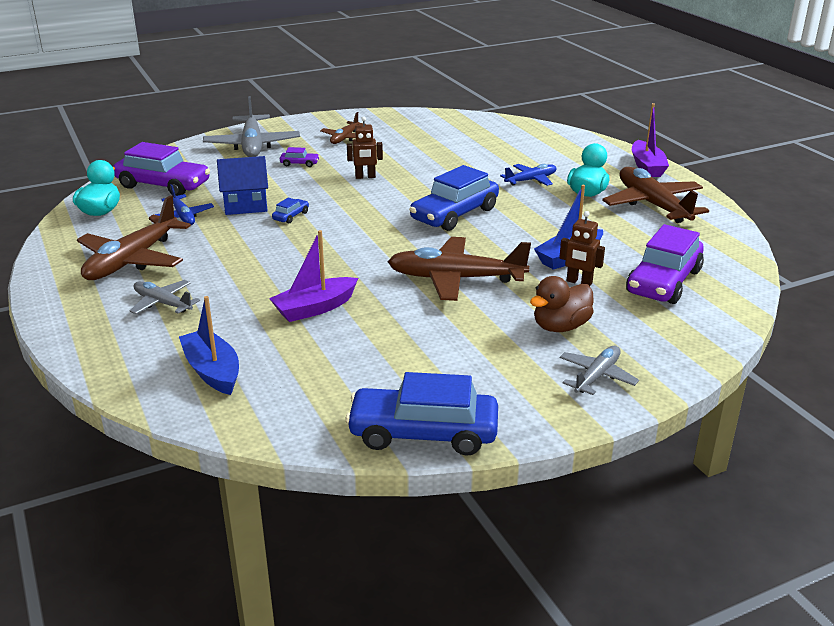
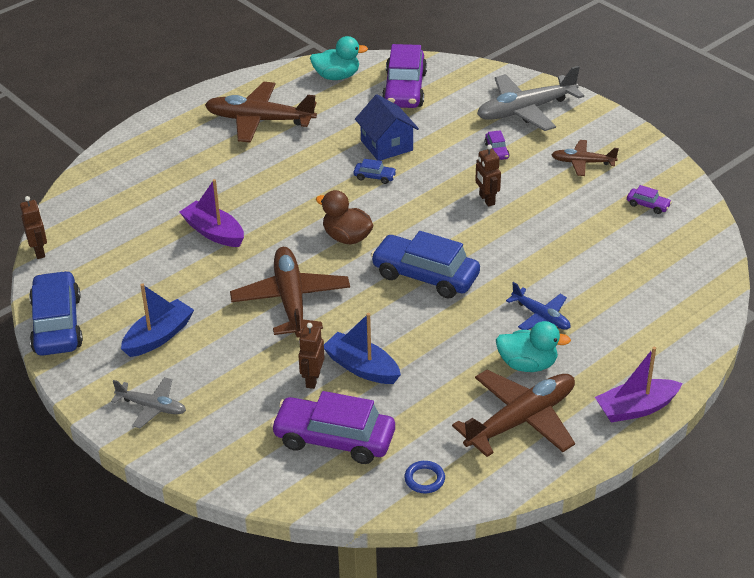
camera: 75 degrees right, 10 degrees up
grey plane [130,280,200,314] -> none
blue plane [151,184,214,225] -> none
blue boat [179,296,239,395] -> blue boat moved to [121,283,194,357]
brown duck [530,276,594,332] -> brown duck moved to [316,190,373,245]
none -> brown robot [20,196,47,259]
none -> blue ring [405,461,445,493]
none -> purple car [627,185,672,214]

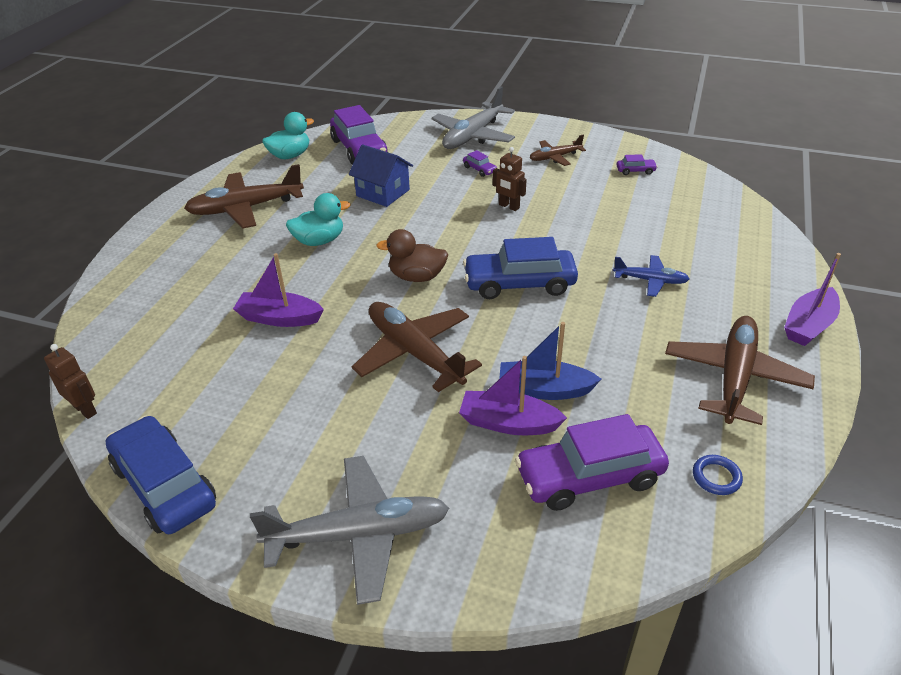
camera: 30 degrees left, 0 degrees up
grey plane [111,377,186,428] -> grey plane [250,456,449,605], size x1.81
blue boat [121,283,194,357] -> none
brown robot [298,323,325,389] -> purple boat [459,356,567,435]
blue car [354,159,397,184] -> none
turquoise duck [496,321,571,372] -> turquoise duck moved to [286,193,351,246]

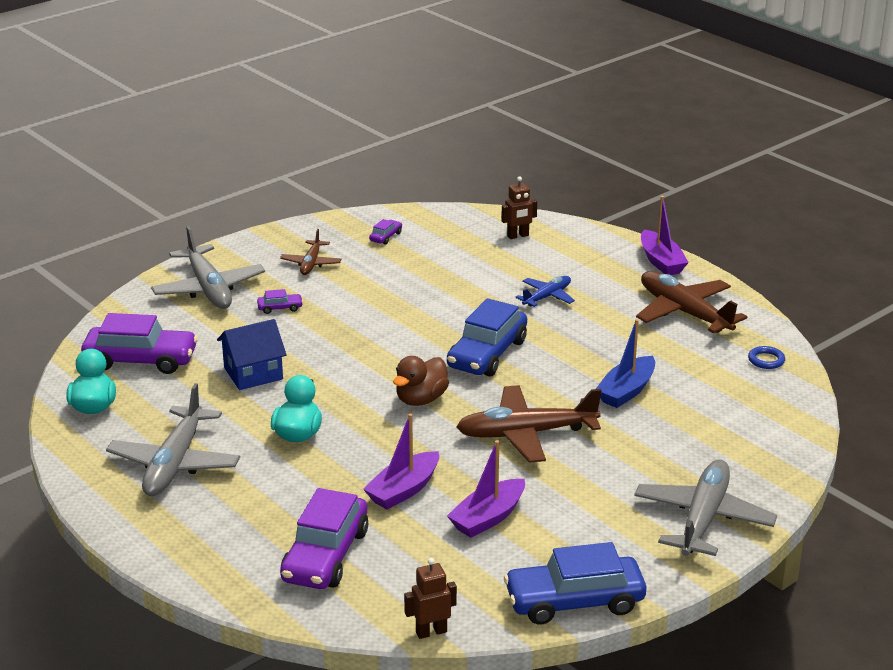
camera: 60 degrees left, 10 degrees down
brown plane [184,164,304,229] -> grey plane [106,383,240,496]
purple boat [459,356,567,435] -> purple boat moved to [447,440,525,538]
brown robot [493,147,527,211] -> brown robot moved to [501,176,537,239]
purple car [515,414,669,511] -> purple car moved to [280,488,368,589]

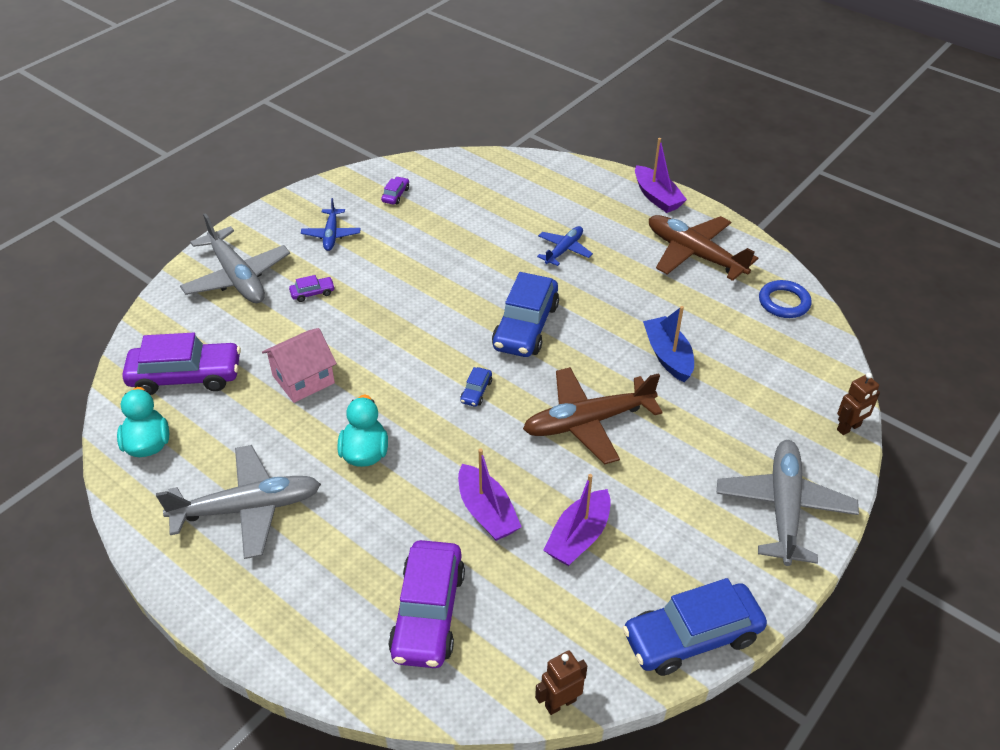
camera: 10 degrees left, 15 degrees up
grey plane [106,383,240,496] -> grey plane turned 105 degrees counterclockwise [156,445,321,559]
blue house [217,319,287,390] -> pink house [262,328,337,403]
brown plane [280,229,342,275] -> blue plane [301,198,361,251]
purple boat [363,414,439,510] -> purple boat turned 60 degrees counterclockwise [458,448,522,541]
brown duck [393,356,449,406] -> blue car [460,367,492,407]
brown robot [501,176,537,239] -> brown robot moved to [837,373,880,435]
blue boat [596,319,655,408] -> blue boat turned 135 degrees clockwise [643,306,694,382]
blue ring [748,346,785,369] -> blue ring [759,280,812,318], size x1.50

